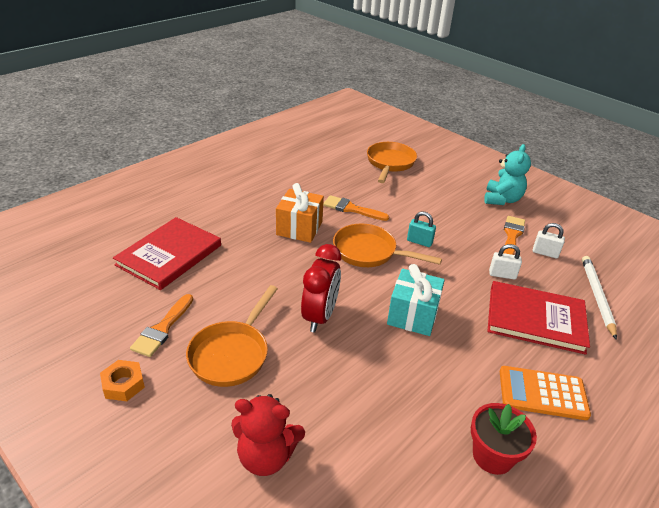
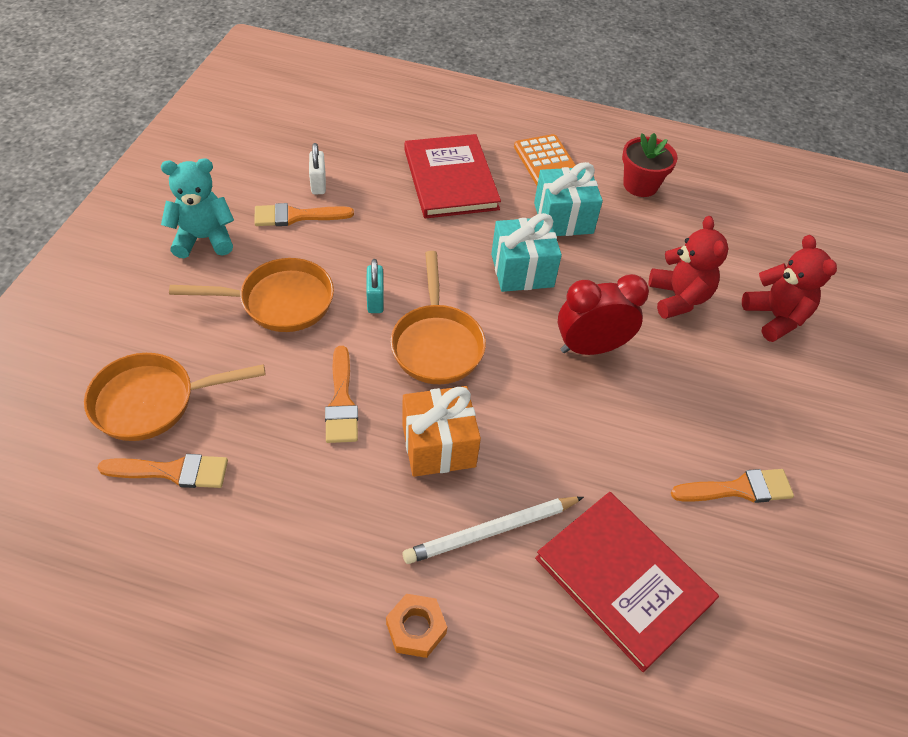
camera: 120 degrees left, 15 degrees up
orange nut [100,360,145,401] -> orange nut moved to [386,594,447,658]
red book [113,217,221,290] -> red book turned 45 degrees clockwise [535,492,719,672]
orange pan [186,285,278,387] -> orange pan moved to [169,258,334,332]
white padlock [489,244,522,280] -> none
white pencil [582,256,617,340] -> white pencil moved to [403,497,584,564]
none -> orange brush [97,454,228,488]
none -> turquoise gift [534,162,603,236]
none -> red teddy bear [649,216,728,319]

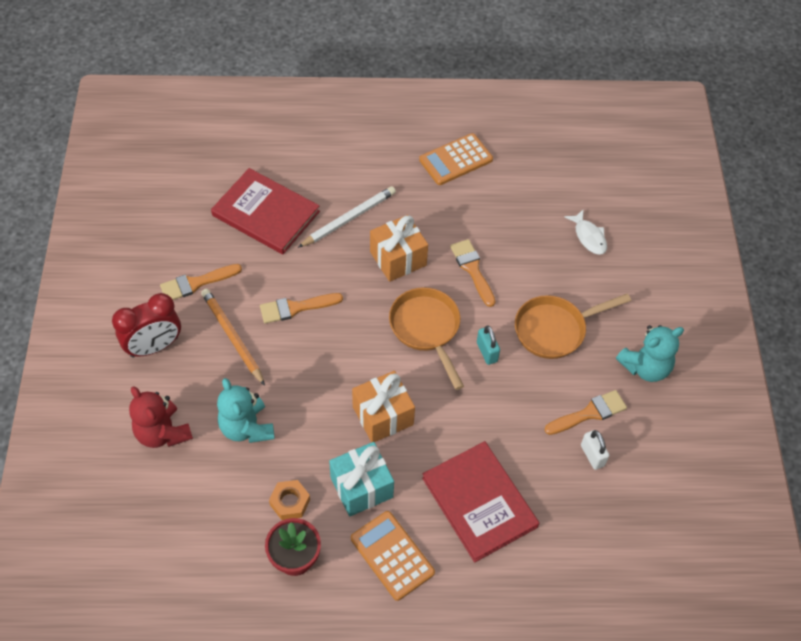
camera: 165 degrees right, 5 degrees up
orange pan [84,353,266,441] -> white fish [565,209,607,255]
orange brush [97,454,228,488] -> orange brush moved to [260,293,343,324]
orange nut [386,594,447,658] -> orange nut moved to [269,480,310,520]
turquoise gift [491,213,562,292] -> orange gift [352,371,415,443]
red clock [557,274,649,355] -> red clock moved to [112,293,181,358]
red teddy bear [649,216,728,319] -> turquoise teddy bear [217,378,275,443]
none -> orange pencil [201,289,265,386]
none -> orange calculator [419,133,493,185]

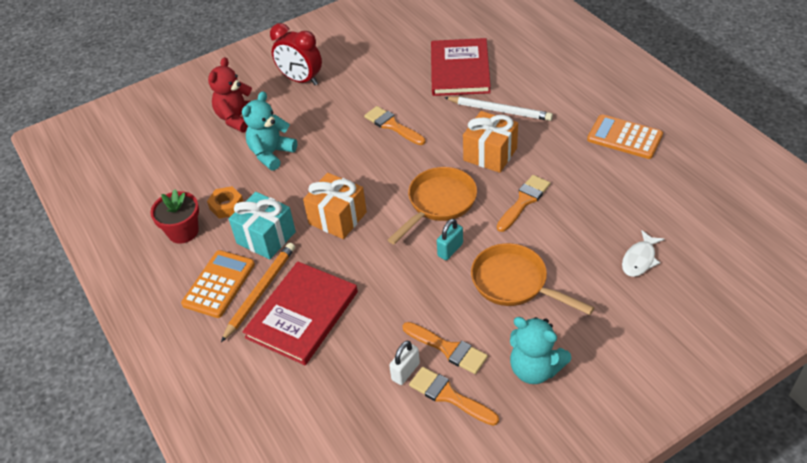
camera: 65 degrees right, 10 degrees down
orange brush [160,264,242,300] -> orange brush moved to [409,367,499,426]
orange pencil [201,289,265,386] -> orange pencil moved to [221,243,295,342]

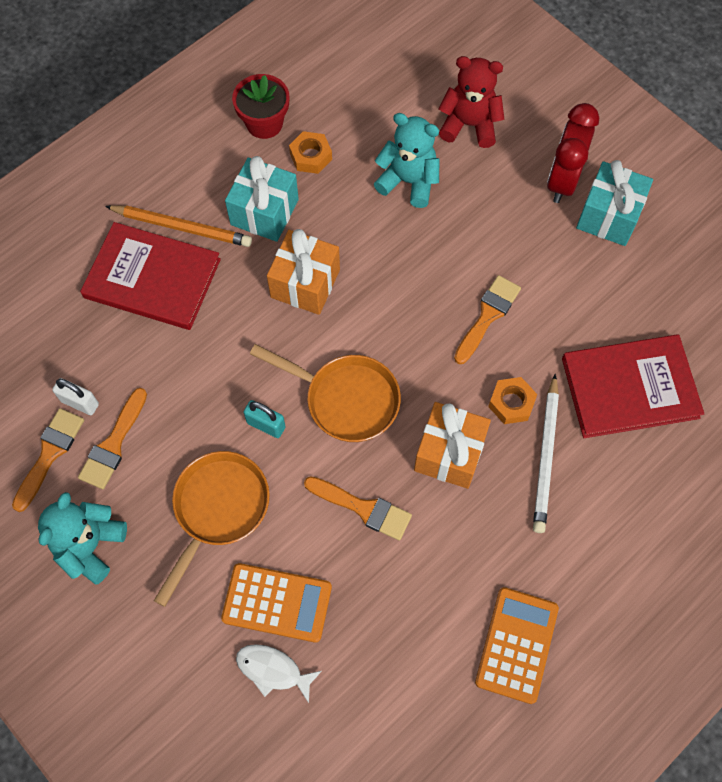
camera: 75 degrees right, 20 degrees up
orange calculator [181,250,255,318] -> orange calculator moved to [221,563,332,643]
none -> orange nut [488,377,537,424]
none -> turquoise gift [576,160,653,246]

